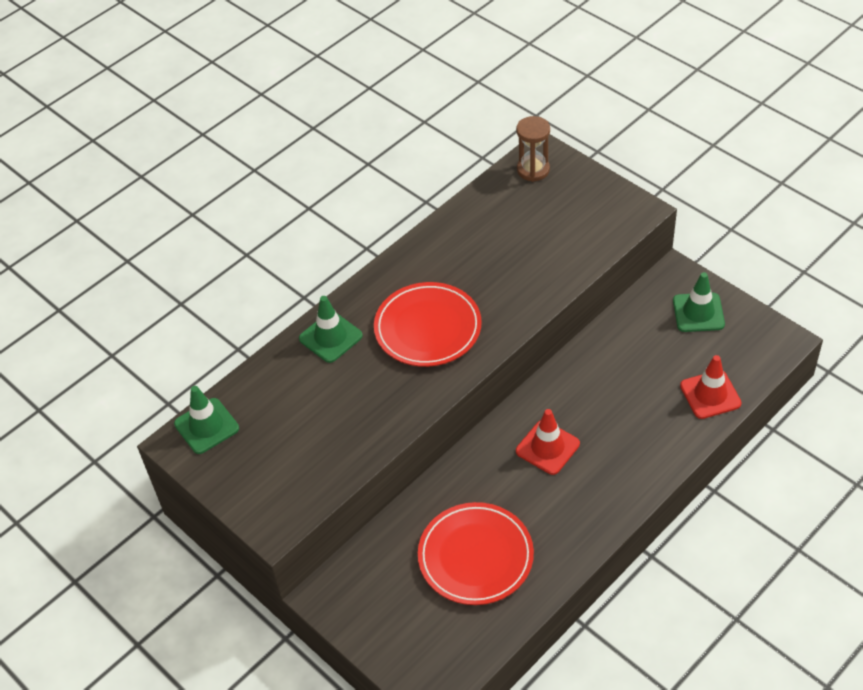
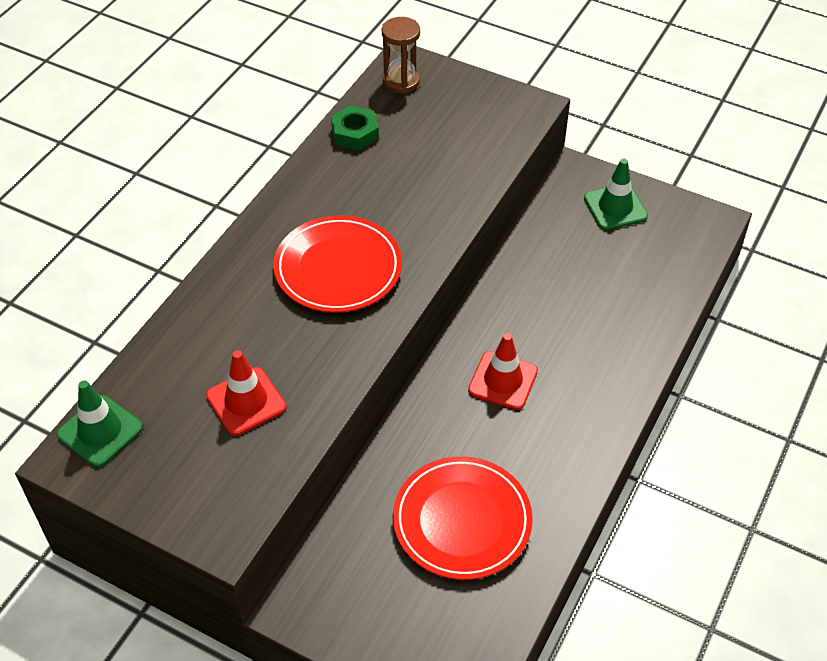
camera: 20 degrees left, 0 degrees up
green traffic cone [299,296,363,363] -> none
red traffic cone [680,355,742,419] -> red traffic cone moved to [206,350,286,436]
none -> green nut [331,105,379,150]

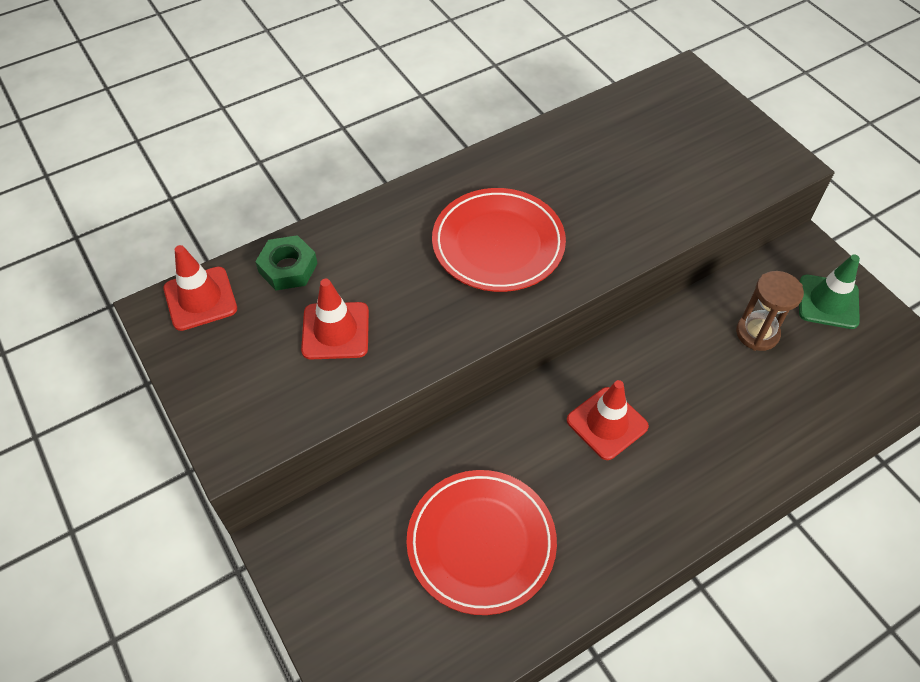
camera: 30 degrees right, 5 degrees up
green traffic cone [57,381,143,467] -> red traffic cone [164,245,237,331]
green nut [331,105,379,150] -> green nut moved to [255,235,318,290]
brown hourglass [382,17,420,94] -> brown hourglass moved to [736,271,804,351]

